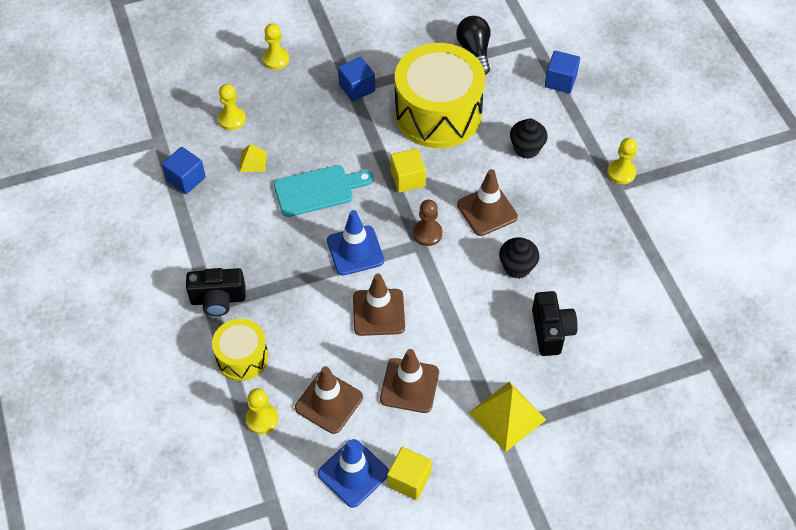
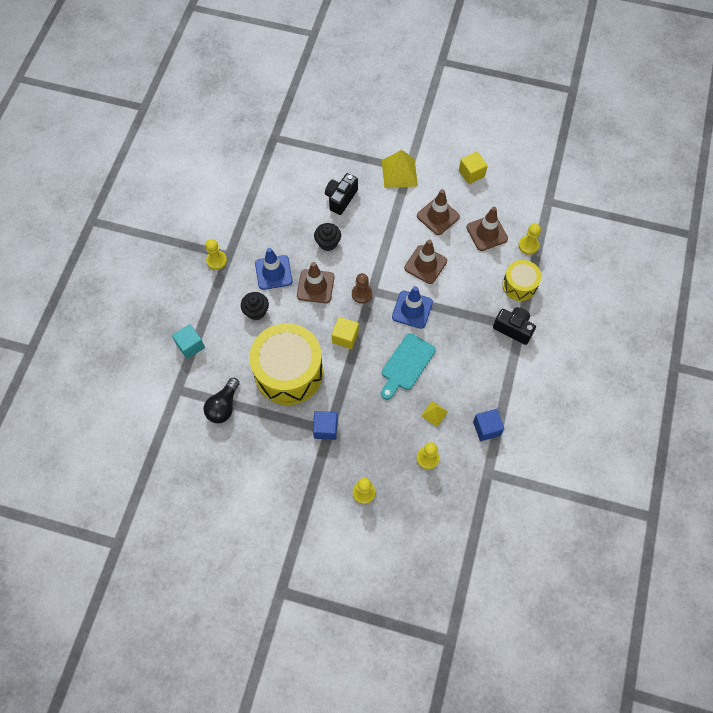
camera: 145 degrees left, 10 degrees up
turquoise cutting board [274,165,373,217] -> turquoise cutting board turned 75 degrees counterclockwise [381,333,436,400]
blue traffic cone [318,439,389,508] -> blue traffic cone moved to [255,248,292,290]
blue cube [545,51,580,93] -> turquoise cube [172,324,205,359]

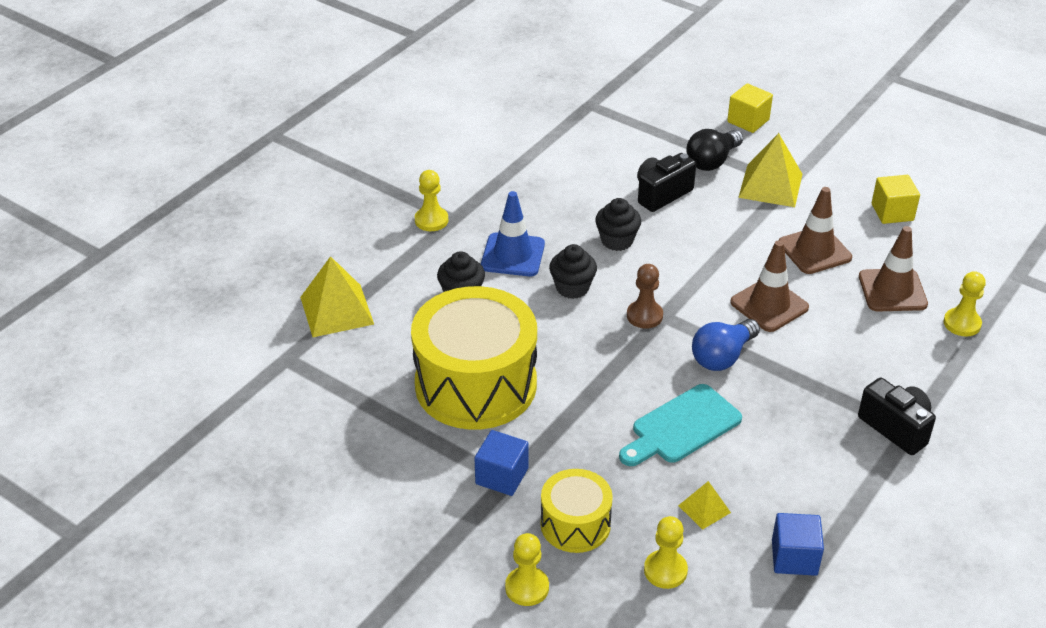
camera: 20 degrees right, 25 degrees down
turquoise cube [172,324,205,359] -> yellow pyramid [300,256,374,337]
black light bulb [203,378,239,423] -> black light bulb moved to [687,129,743,171]
brown traffic cone [297,262,335,303] -> black cupcake [549,244,597,299]
yellow cube [332,317,359,349] -> yellow cube moved to [727,83,773,133]
blue traffic cone [392,286,433,329] -> blue light bulb [692,319,760,371]
yellow drum [502,260,541,301] -> yellow drum moved to [541,469,613,553]

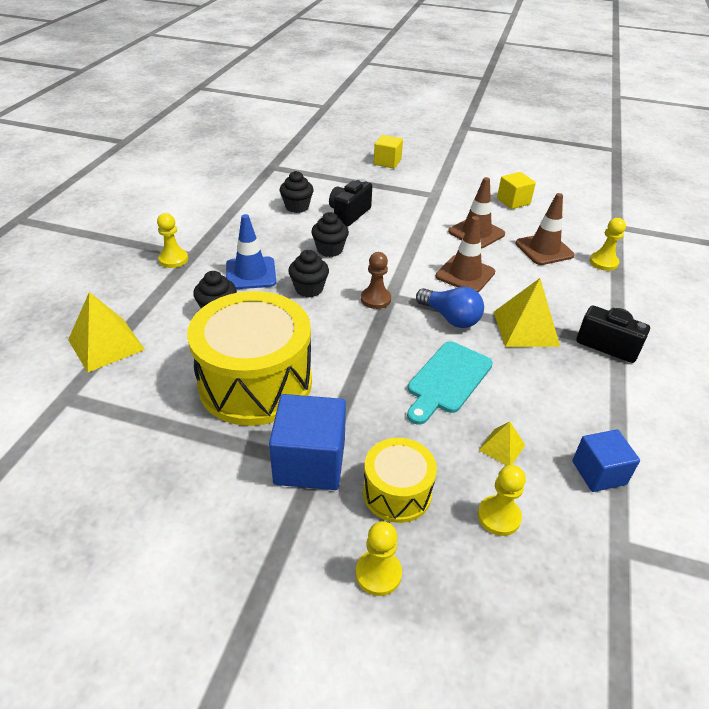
camera: 20 degrees left, 0 degrees up
blue cube [475,430,529,496] -> blue cube [269,394,346,490], size x1.59
black light bulb [687,129,743,171] -> none
blue light bulb [692,319,760,371] -> blue light bulb turned 75 degrees counterclockwise [416,287,484,328]
yellow pyramid [738,133,802,207] -> yellow pyramid moved to [494,278,560,347]
none -> black cupcake [280,171,314,213]

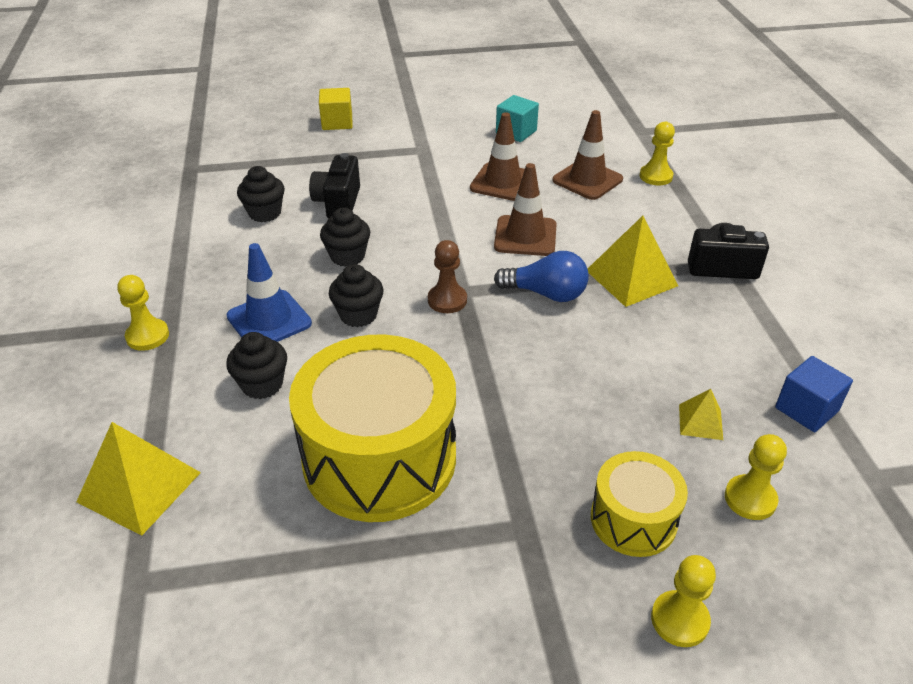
camera: 25 degrees left, 0 degrees up
blue cube [269,394,346,490] -> none
turquoise cutting board [407,341,493,425] -> none
yellow cube [497,172,536,209] -> turquoise cube [496,95,539,142]

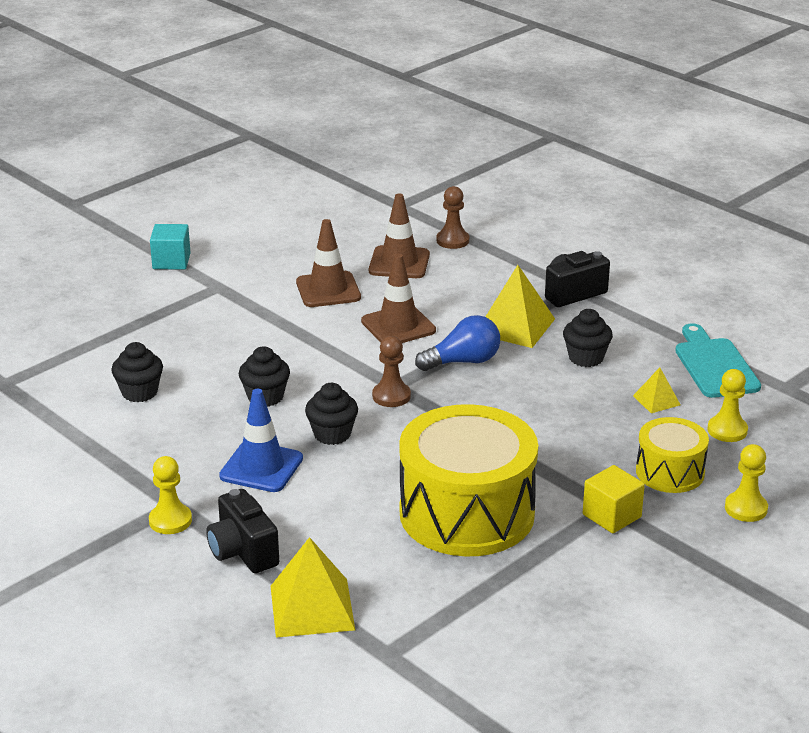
camera: 35 degrees left, 10 degrees down
black cupcake [226,332,287,399] -> black cupcake moved to [563,309,613,367]
black camera [309,153,360,219] -> black camera moved to [206,489,279,573]
yellow cube [319,88,352,130] -> yellow cube moved to [583,465,645,533]
turquoise cube [496,95,539,142] -> turquoise cube moved to [150,224,191,270]
yellow pawn [640,122,675,185] -> brown pawn [436,186,469,249]
blue cube [775,356,853,432] -> turquoise cutting board [675,323,761,398]

